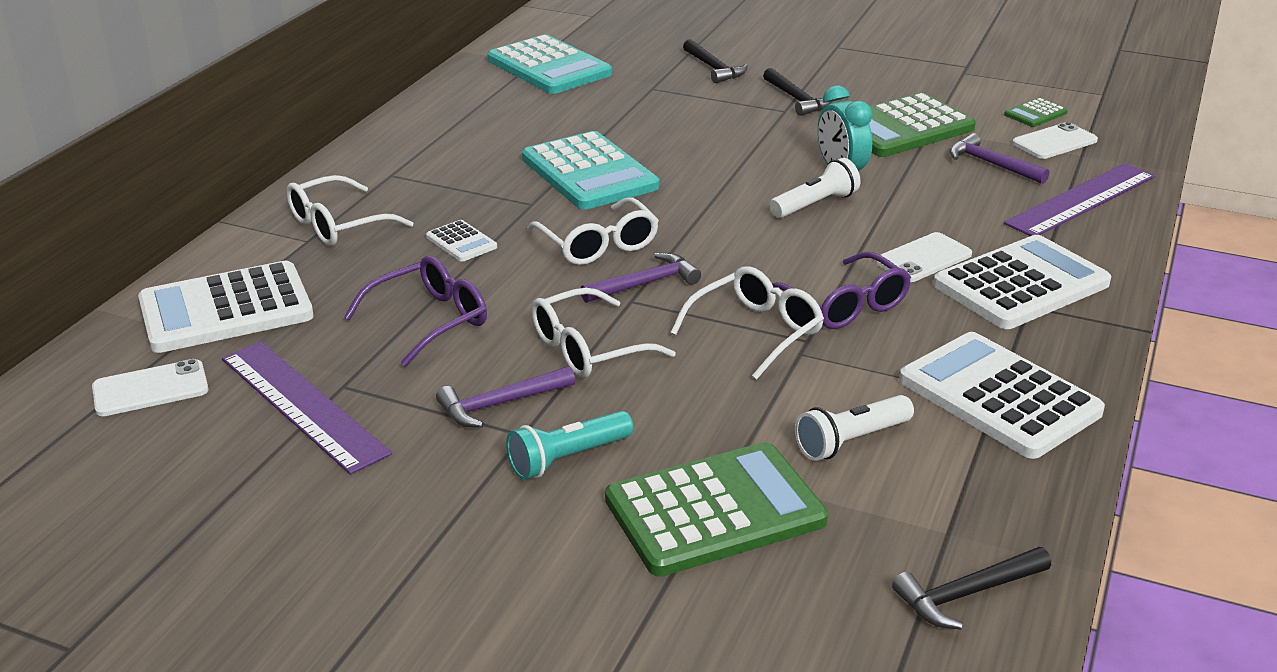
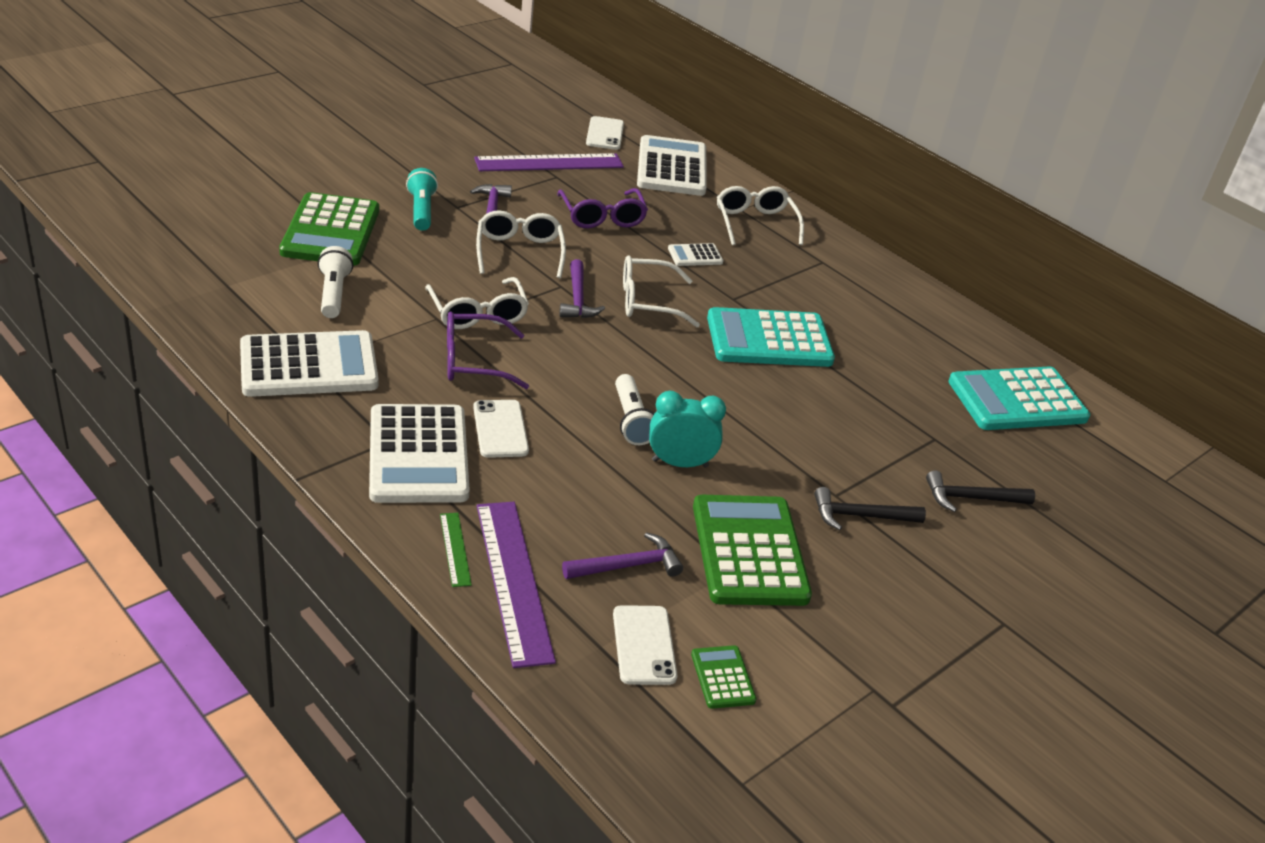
camera: 110 degrees right, 5 degrees up
black hammer [892,547,1051,630] -> none
none -> green ruler [440,513,472,587]

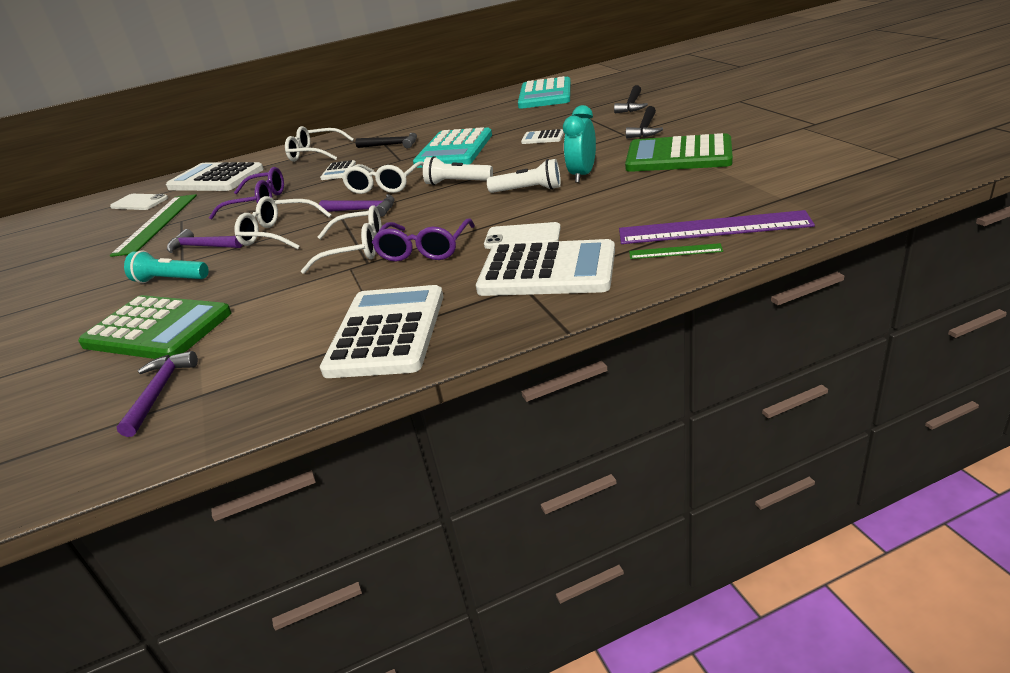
camera: 60 degrees left, 5 degrees down
white flashlight [318,246,353,318] -> white flashlight moved to [423,156,493,185]
purple ruler [474,153,624,171] -> green ruler [110,194,197,257]
purple hammer [562,532,683,579] -> purple hammer moved to [117,351,198,437]
white phone [613,605,677,685] -> none
green calculator [691,645,756,709] -> none
none -> black hammer [355,133,417,148]
none -> white calculator [521,129,564,144]

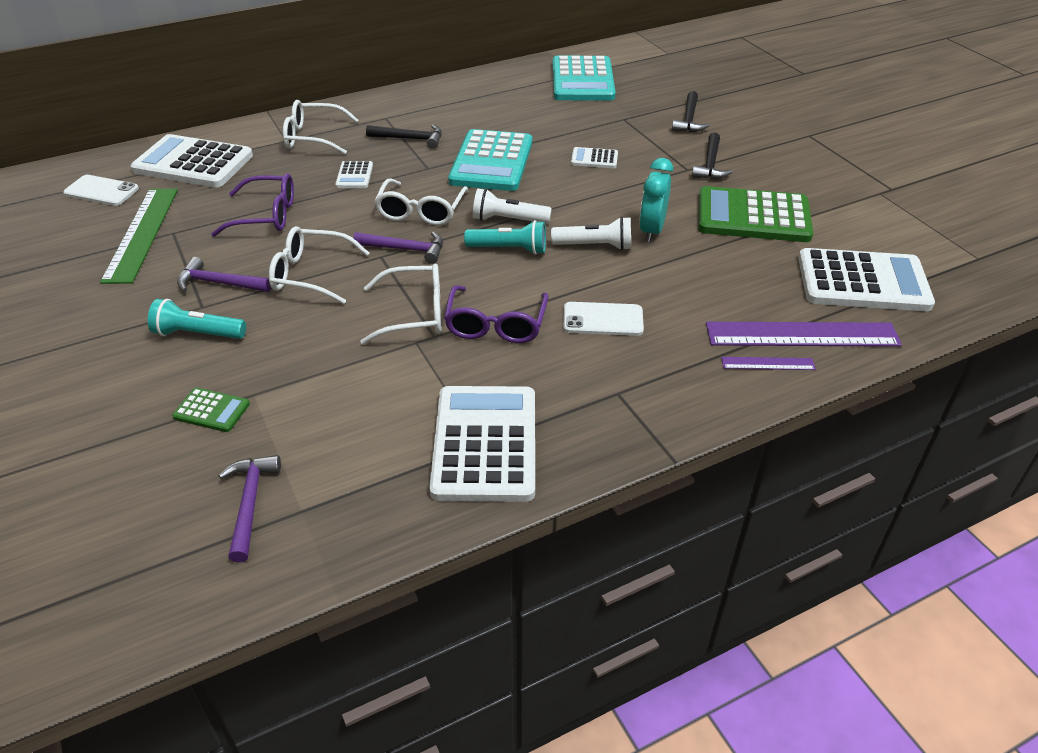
camera: 10 degrees left, 10 degrees up
green calculator [78,295,232,359] -> green calculator [172,388,250,432], size x0.45
white calculator [476,239,615,296] -> white calculator moved to [798,248,935,312]
green ruler [629,243,723,259] -> purple ruler [721,357,816,370]
none -> turquoise flashlight [464,220,546,254]

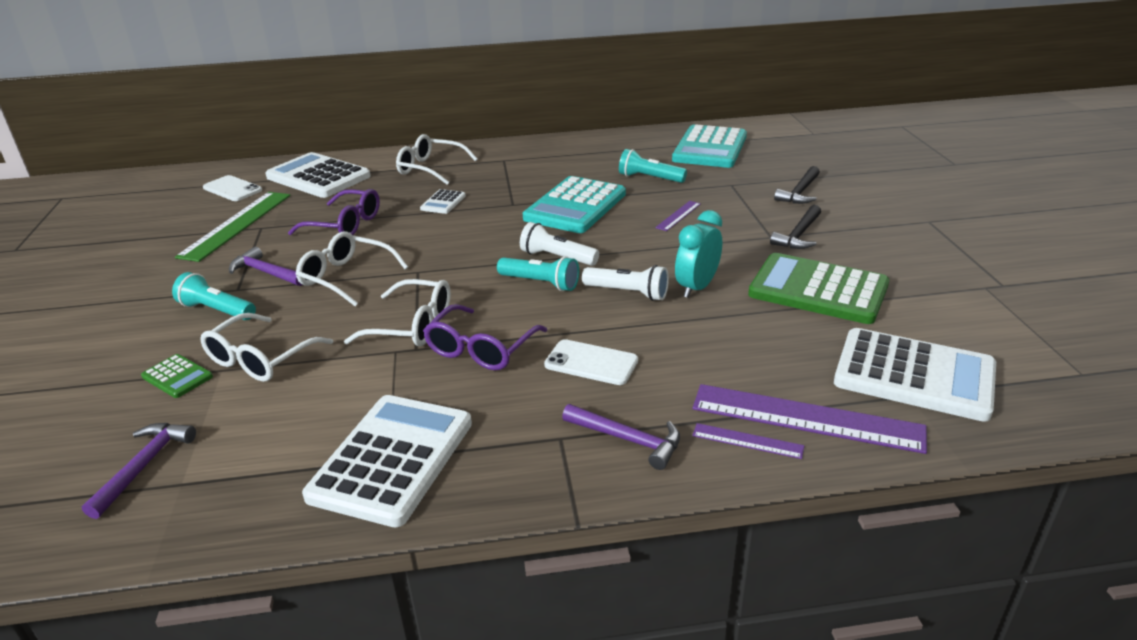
camera: 20 degrees right, 10 degrees down
purple hammer [353,232,443,264] -> purple hammer moved to [562,404,680,470]
black hammer [366,125,442,149] -> none
white glasses [374,178,468,225] -> white glasses moved to [200,313,333,382]
white calculator [571,147,618,168] -> purple ruler [655,201,701,231]
none -> turquoise flashlight [619,149,687,183]

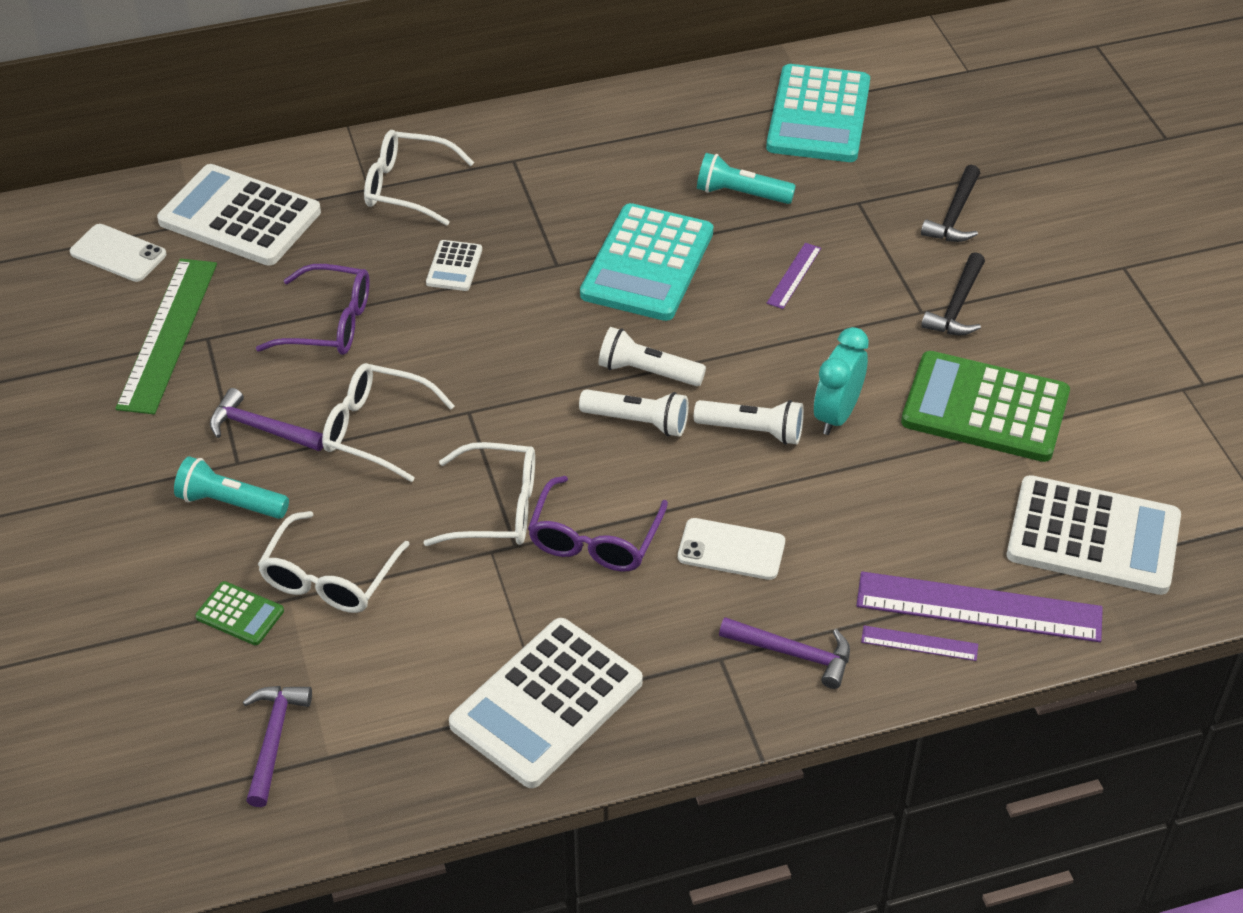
camera: 10 degrees left, 15 degrees up
white calculator [302,395,472,527] -> white calculator turned 150 degrees counterclockwise [449,618,643,788]
turquoise flashlight [497,256,579,291] -> white flashlight [579,389,689,436]

